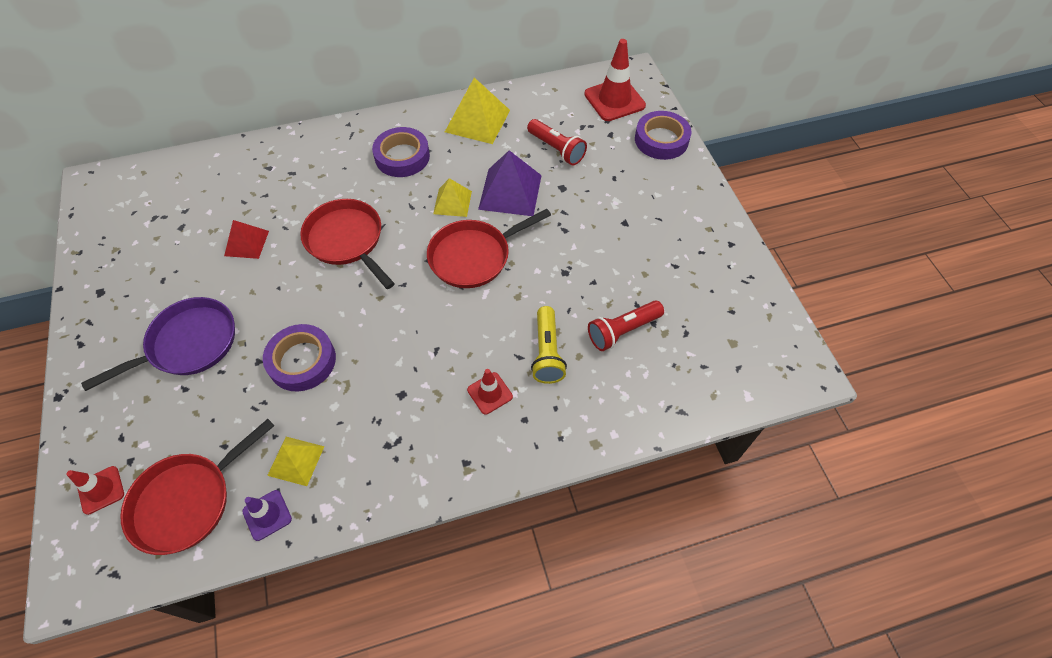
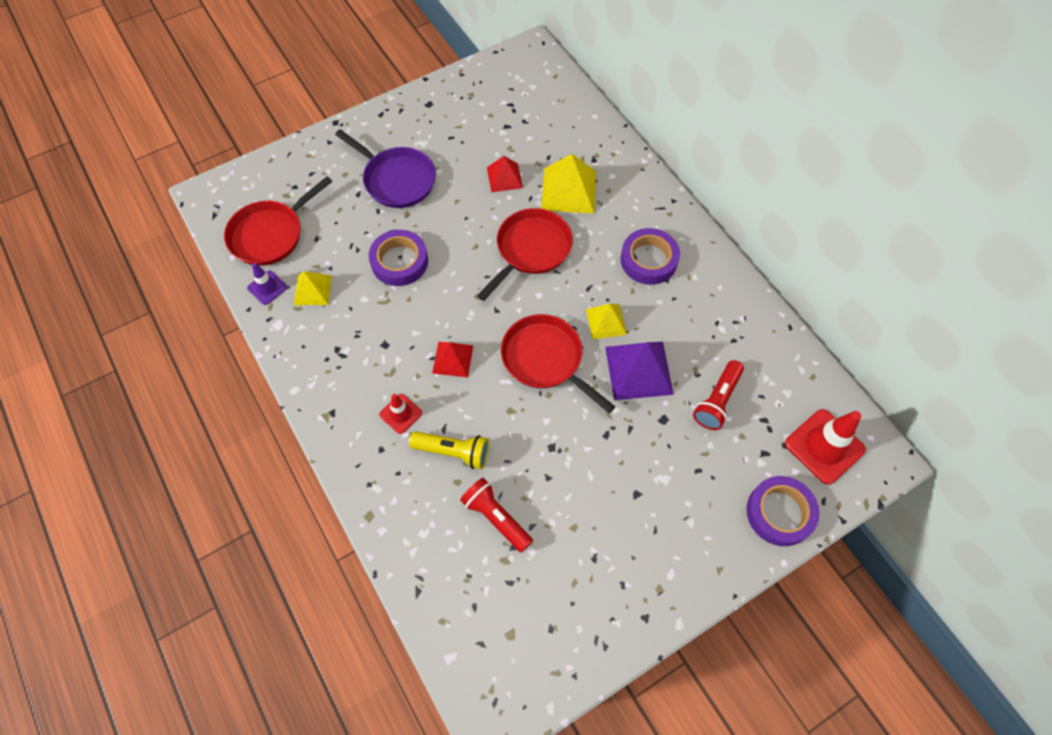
camera: 75 degrees right, 5 degrees up
red traffic cone [66,466,124,515] -> none
red pan [120,419,274,555] -> red pan turned 75 degrees counterclockwise [224,176,332,266]
yellow pyramid [445,77,510,144] -> yellow pyramid moved to [541,154,596,214]
yellow flashlight [531,306,567,384] -> yellow flashlight turned 150 degrees counterclockwise [409,431,489,469]
none -> red pyramid [432,342,473,377]

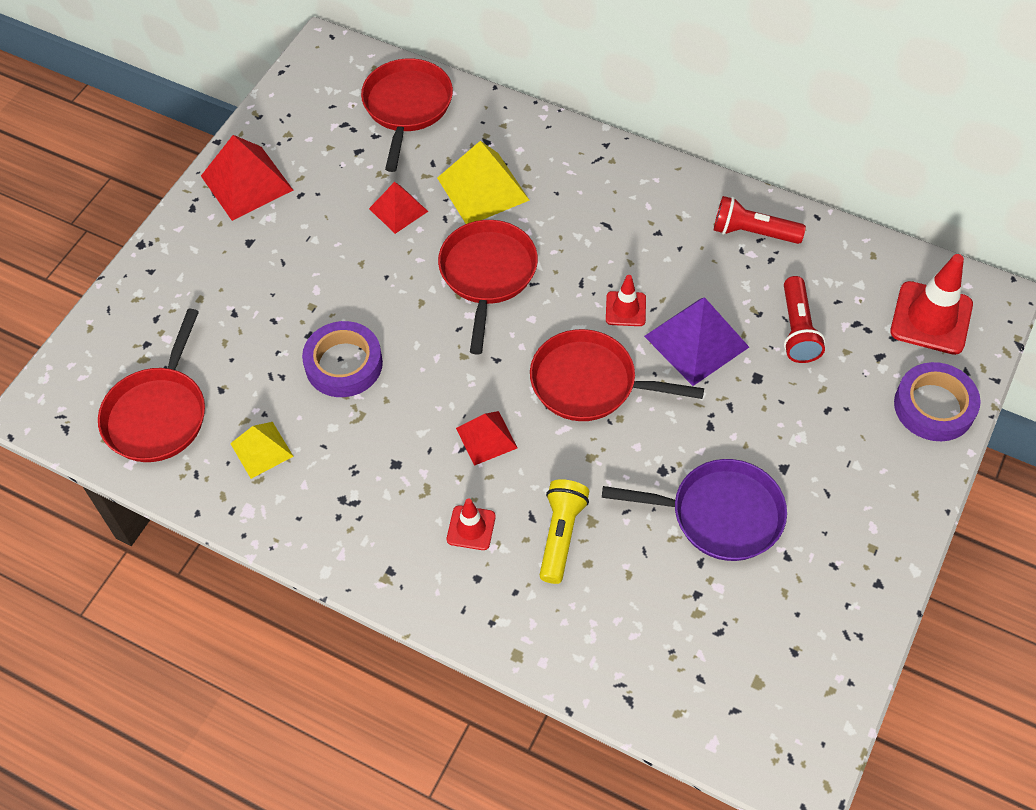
camera: 30 degrees left, 5 degrees down
purple traffic cone [247,263,287,305] -> none
purple pan [335,129,436,208] -> purple pan moved to [602,459,787,561]
yellow flashlight [409,431,489,469] -> yellow flashlight turned 60 degrees counterclockwise [540,479,589,584]
red flashlight [460,478,533,553] -> red flashlight moved to [714,196,806,244]
yellow pyramid [586,304,627,339] -> red traffic cone [606,275,646,326]
purple tape [621,228,680,285] -> none
none -> red pyramid [201,135,293,221]
none -> red pan [361,58,453,172]

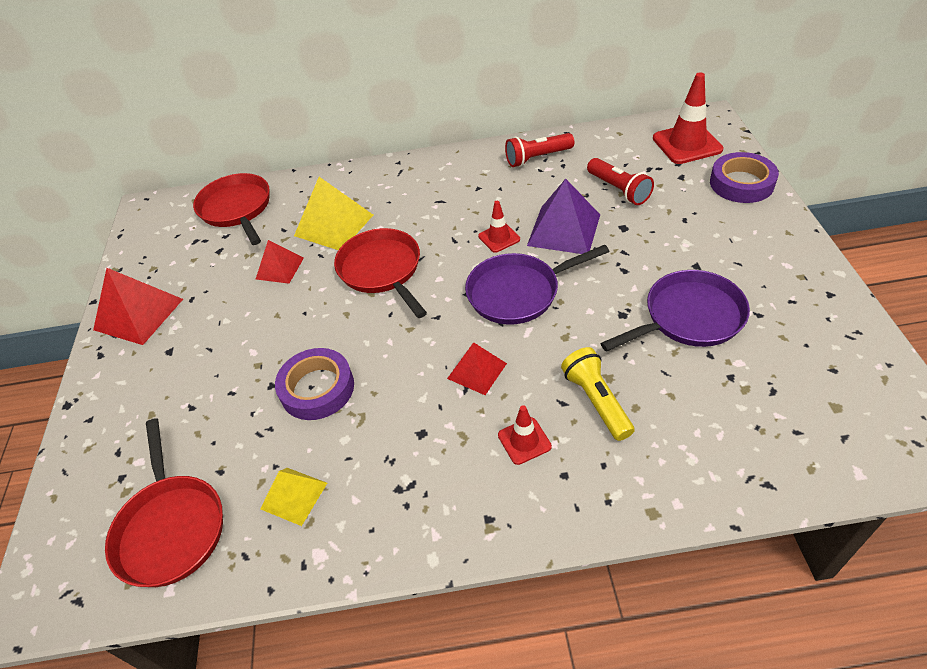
camera: 30 degrees left, 10 degrees down
red pan [530,329,704,421] -> purple pan [465,245,609,324]

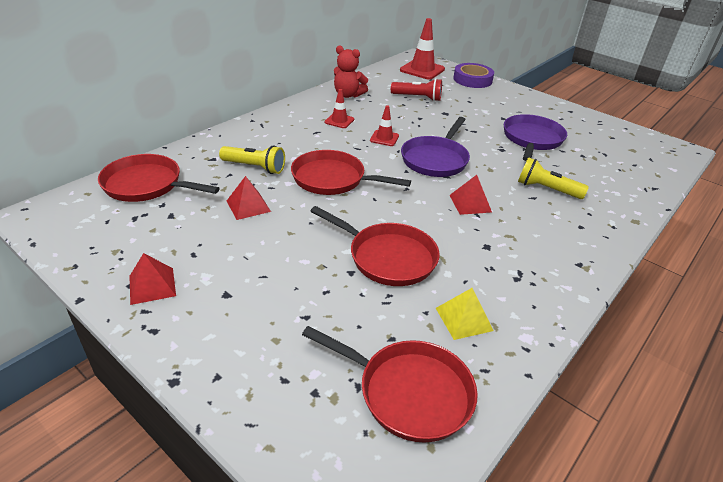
camera: 50 degrees left, 10 degrees down
red pyramid [93,268,183,345] -> red pyramid [129,253,176,305], size x0.61
purple tape [275,348,354,420] -> red pan [310,206,440,286]
yellow pyramid [294,177,373,250] -> yellow flashlight [219,145,285,174]
red traffic cone [498,405,552,465] -> red traffic cone moved to [324,89,354,128]
red flashlight [505,133,574,167] -> red teddy bear [334,46,368,98]
purple pyramid [527,179,600,254] -> none

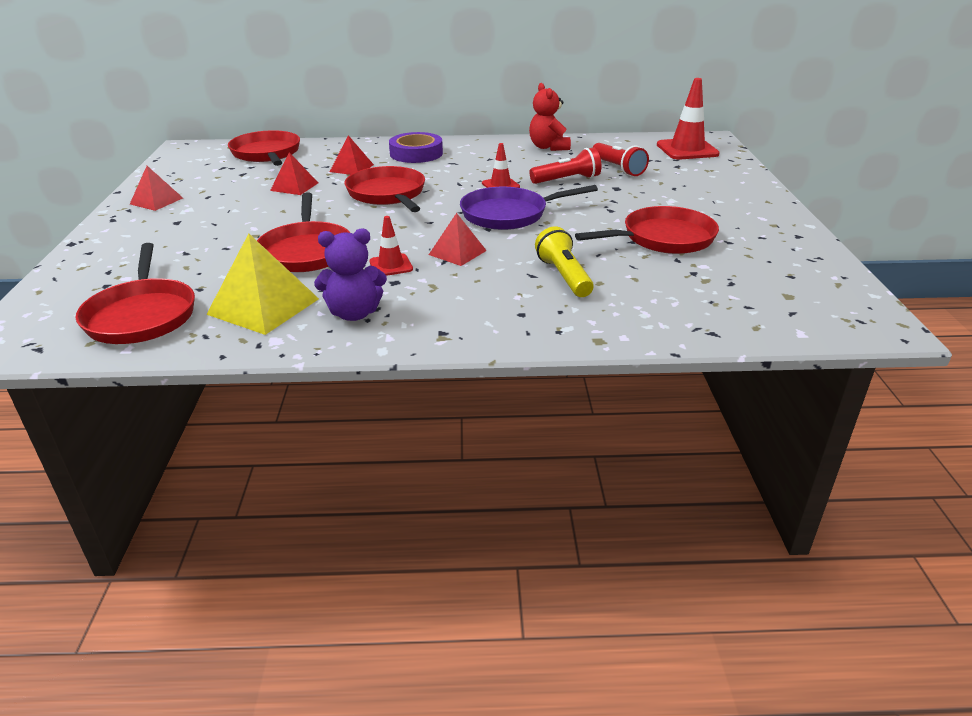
camera: 50 degrees right, 5 degrees down
yellow flashlight [219,145,285,174] -> red pyramid [330,135,374,175]
red traffic cone [324,89,354,128] -> red traffic cone moved to [369,216,413,276]
yellow pyramid [436,288,494,340] -> yellow pyramid [206,233,319,335], size x1.65
purple tape [453,63,494,88] -> purple tape moved to [389,132,443,163]
purple pan [504,114,567,161] -> red pan [575,206,719,254]
none -> purple teddy bear [314,228,387,321]
none -> red flashlight [529,147,601,184]

